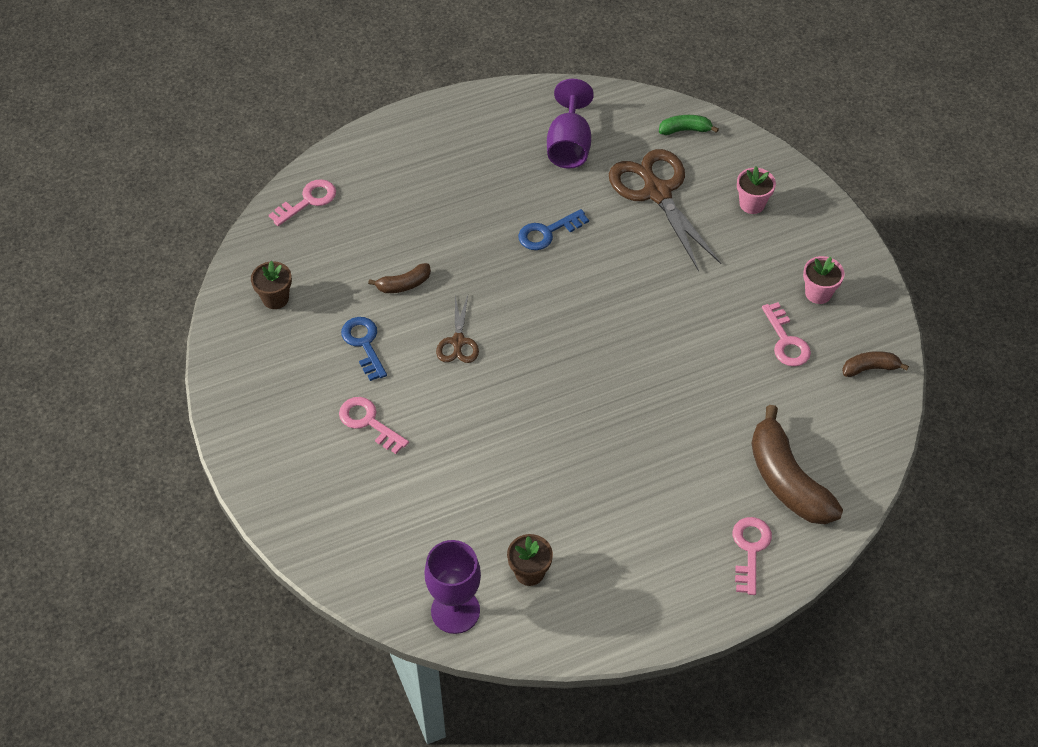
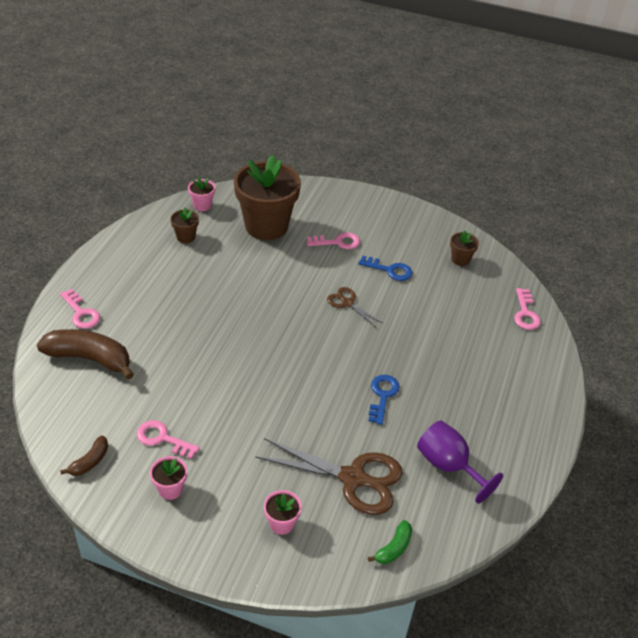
camera: 130 degrees right, 10 degrees down
brown banana [368,263,431,293] -> none
purple goblet [424,540,481,634] -> pink flower pot [188,177,215,211]
none -> brown flower pot [234,155,301,240]

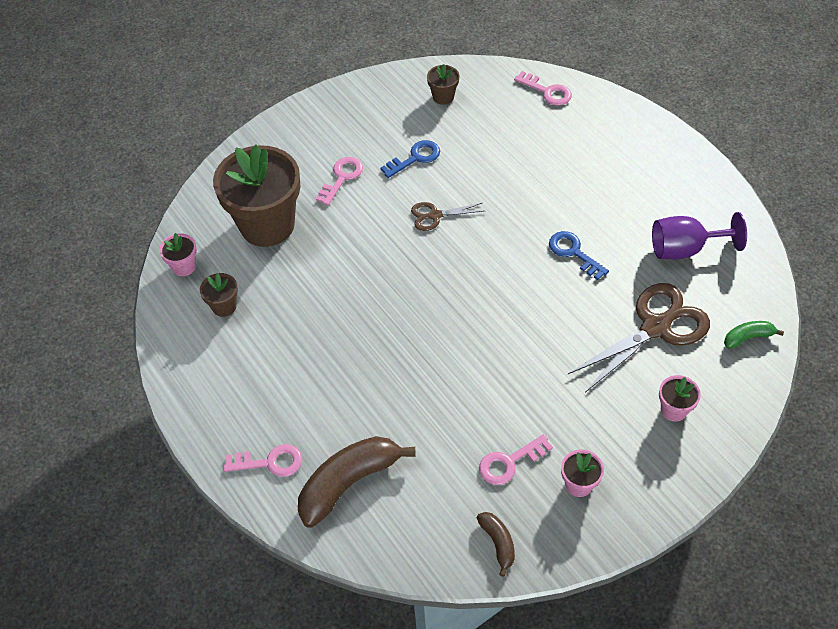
camera: 50 degrees left, 10 degrees up
green banana [368,520,412,564] -> green banana turned 90 degrees counterclockwise [724,321,784,349]

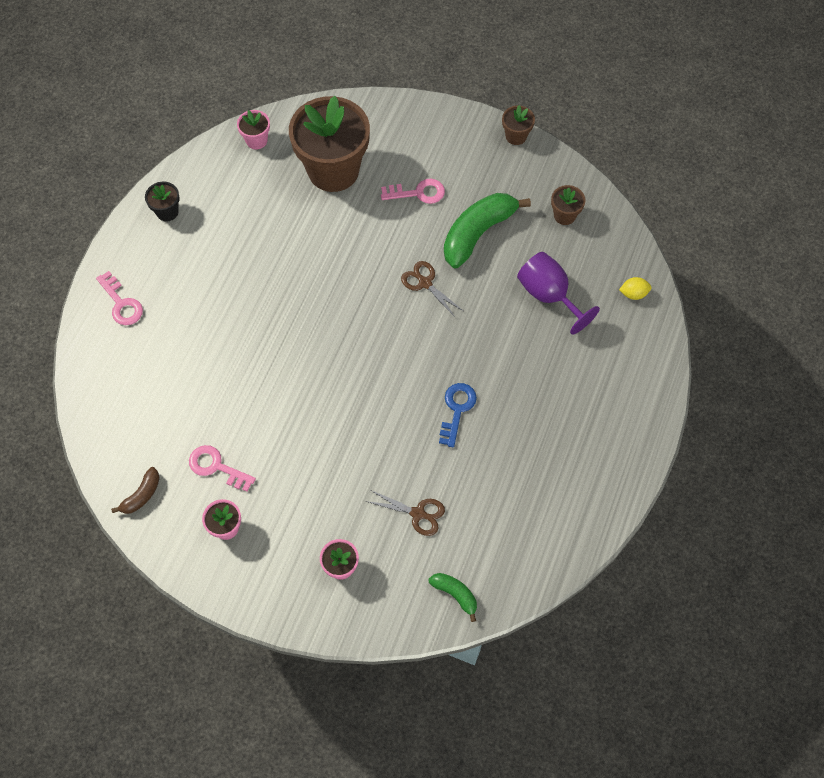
camera: 55 degrees right, 10 degrees up
brown flower pot [200,273,238,317] -> brown flower pot moved to [502,105,535,145]
brown banana [298,436,416,528] -> none
blue key [380,140,440,178] -> green banana [444,193,531,268]
pink key [514,71,572,106] -> yellow lemon [619,277,652,300]
brown scissors [568,283,710,393] -> brown scissors [366,490,445,536], size x0.51
purple goblet [652,212,747,259] -> purple goblet moved to [517,252,600,335]
none -> black flower pot [145,182,180,221]

